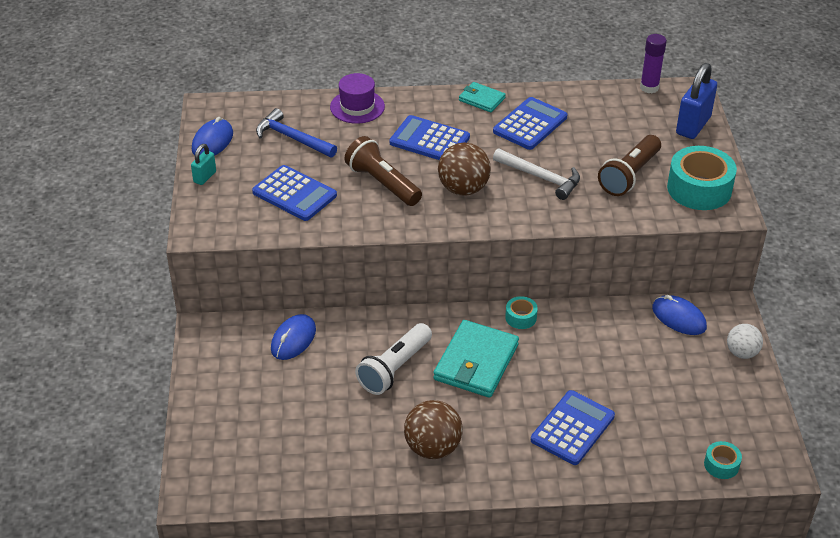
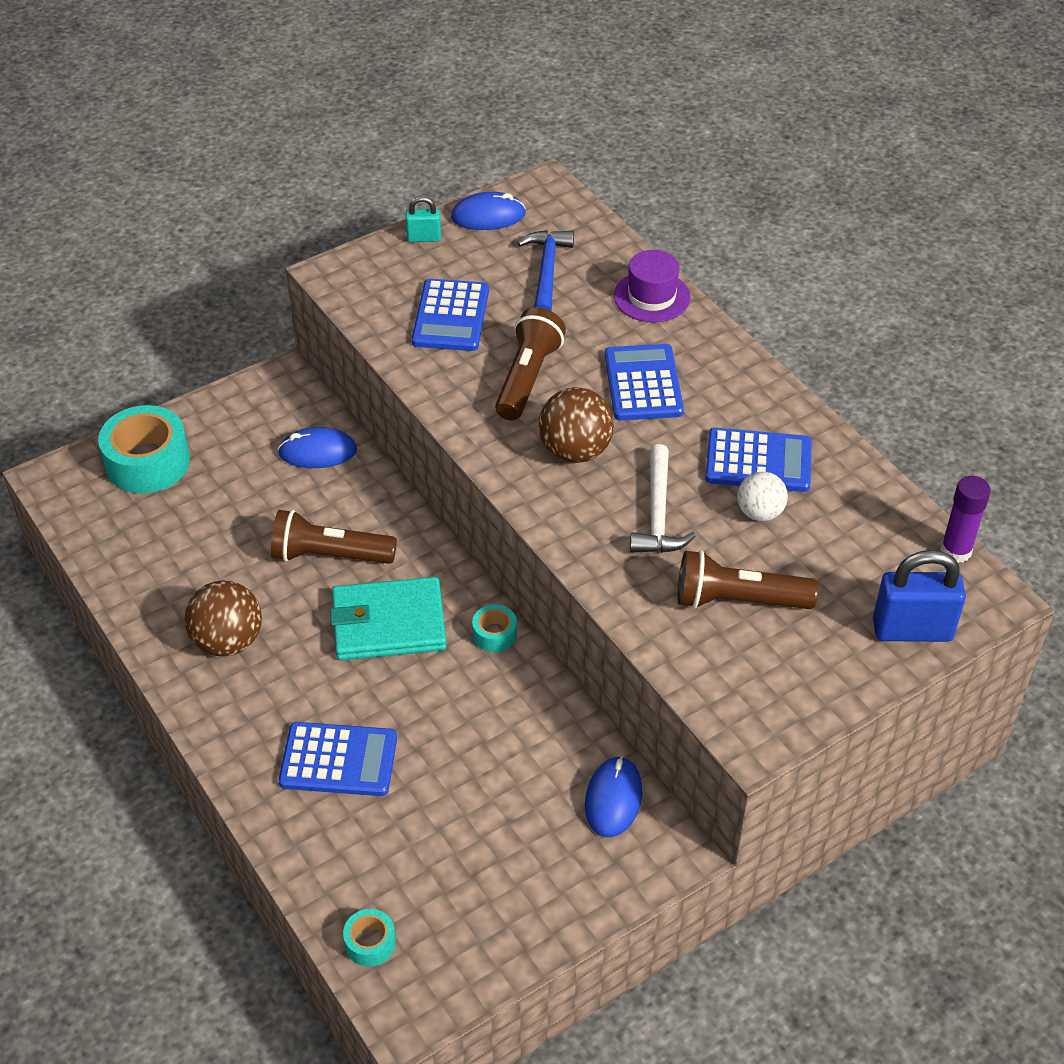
camera: 60 degrees right, 5 degrees up
white flashlight [355,323,432,395] -> brown flashlight [271,510,397,564]
turquoise wallet [459,82,506,112] -> none
turquoise tape [667,146,737,210] -> turquoise tape moved to [98,405,190,494]
white ball [727,324,763,359] -> white ball moved to [737,472,788,521]

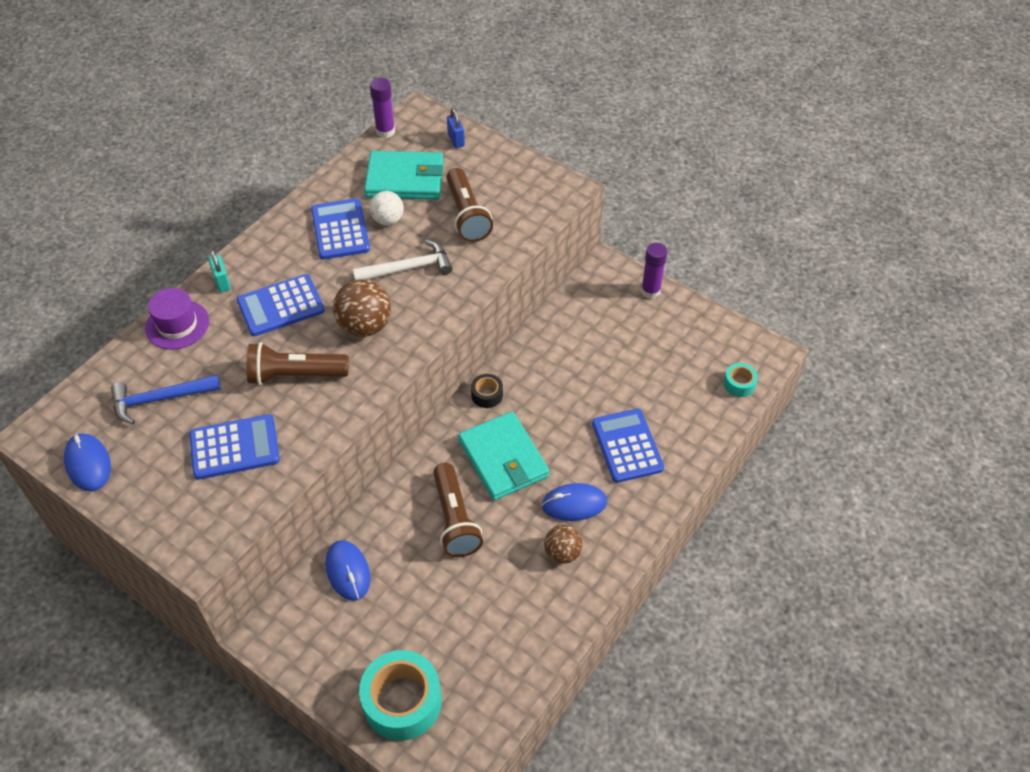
camera: 110 degrees left, 5 degrees up
brown ball [185,580,262,657] -> brown ball [544,525,583,564], size x0.64
turquoise padlock [406,196,441,242] -> turquoise padlock moved to [208,250,231,292]
turquoise tape [472,604,517,652] -> black tape [471,374,503,408]
blue mouse [585,756,642,837] -> blue mouse moved to [542,483,607,521]
blue padlock [873,550,966,642] -> blue padlock [447,108,465,148], size x0.53
none -> turquoise wallet [364,151,444,200]
none -> purple glue stick [641,243,667,299]

